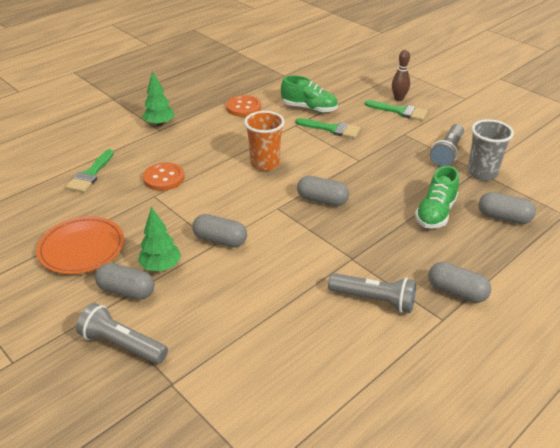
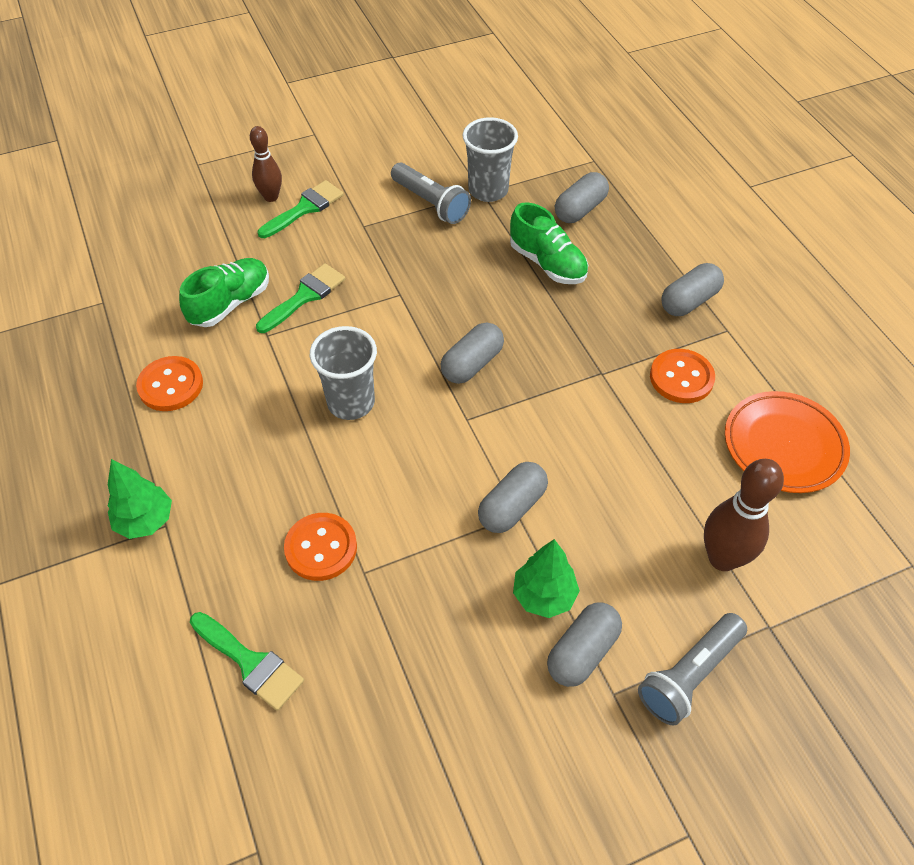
camera: 70 degrees left, 15 degrees up
orange plate [36,216,124,274] -> orange plate moved to [725,391,850,493]
orange cup [244,111,285,171] -> grey cup [310,326,377,420]
grey flashlight [328,273,416,313] -> orange button [650,349,715,403]
none -> brown bowling pin [704,459,784,571]

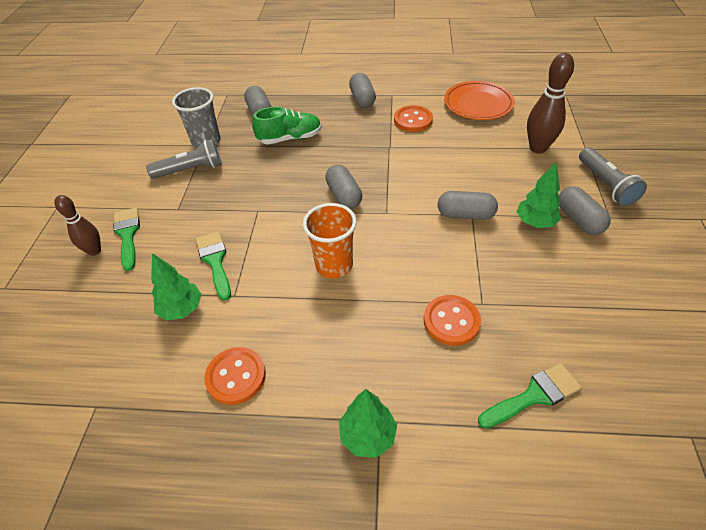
camera: 60 degrees left, 5 degrees down
green shoe [179,258,269,327] -> green tree [151,253,202,320]
grey cup [310,326,377,420] -> orange cup [303,203,357,279]
grey capsule [478,462,548,533] -> grey capsule turned 60 degrees counterclockwise [437,191,498,220]

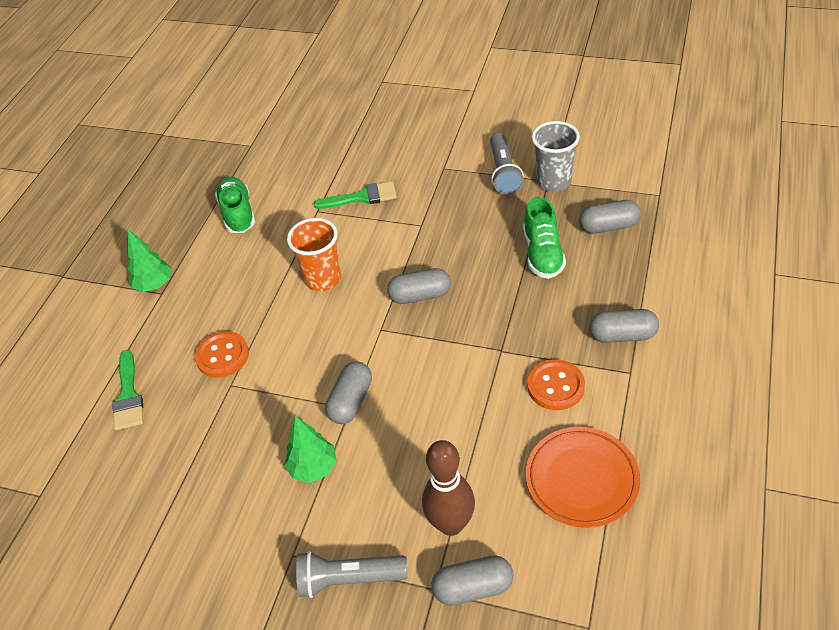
camera: 105 degrees right, 0 degrees up
brown bowling pin [54,195,101,256] -> none
green brush [113,207,140,271] -> none
green tree [151,253,202,320] -> none
orange button [204,347,266,405] -> green shoe [215,177,255,233]
grey capsule [559,186,611,235] -> grey capsule moved to [431,555,514,605]

